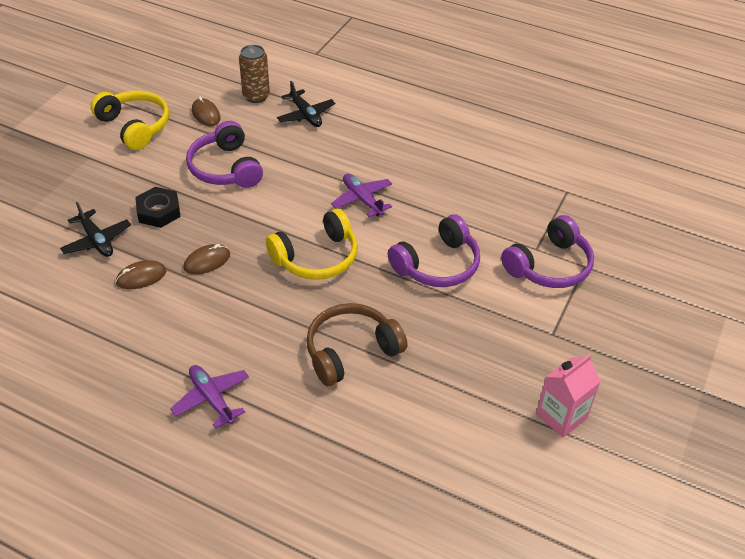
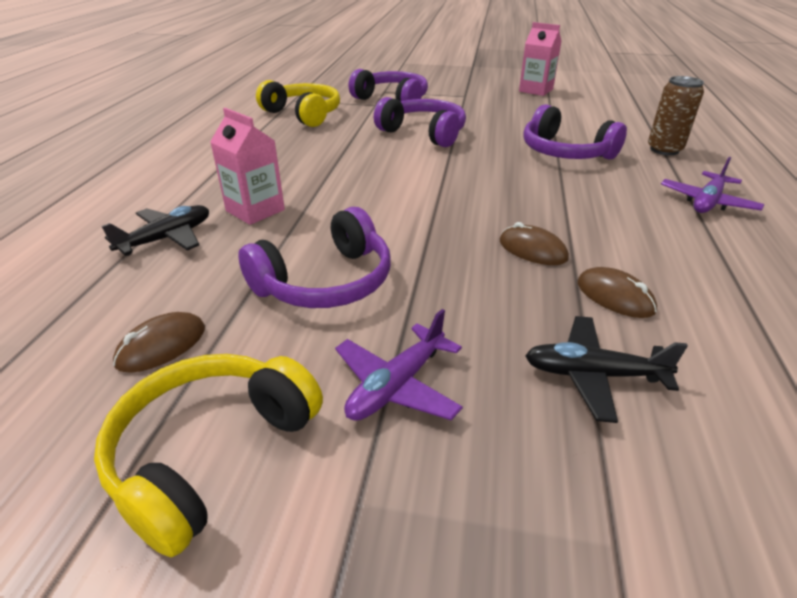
camera: 105 degrees left, 10 degrees down
black plane [60,202,131,257] -> black plane turned 120 degrees counterclockwise [525,316,688,423]
black nut [135,187,181,228] -> none
brown can [239,45,270,103] -> brown can moved to [648,76,704,155]
yellow headphones [266,209,358,280] -> yellow headphones moved to [256,80,340,127]
brown headphones [306,303,407,386] -> purple headphones [523,104,627,160]
purple plane [331,174,392,217] -> purple plane moved to [335,309,463,421]
none -> pink carton [210,108,285,225]

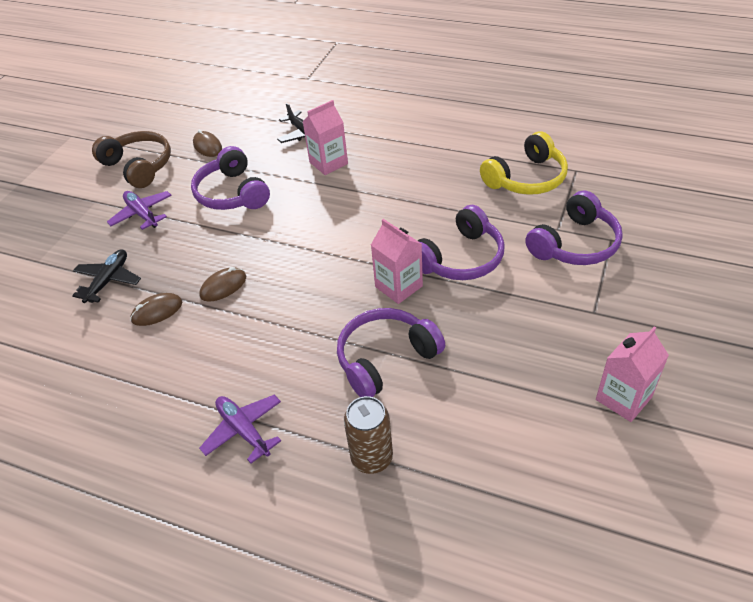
camera: 105 degrees right, 10 degrees up
yellow headphones [94,354,323,557] -> brown headphones [92,131,171,188]
none -> pink carton [371,219,423,304]

